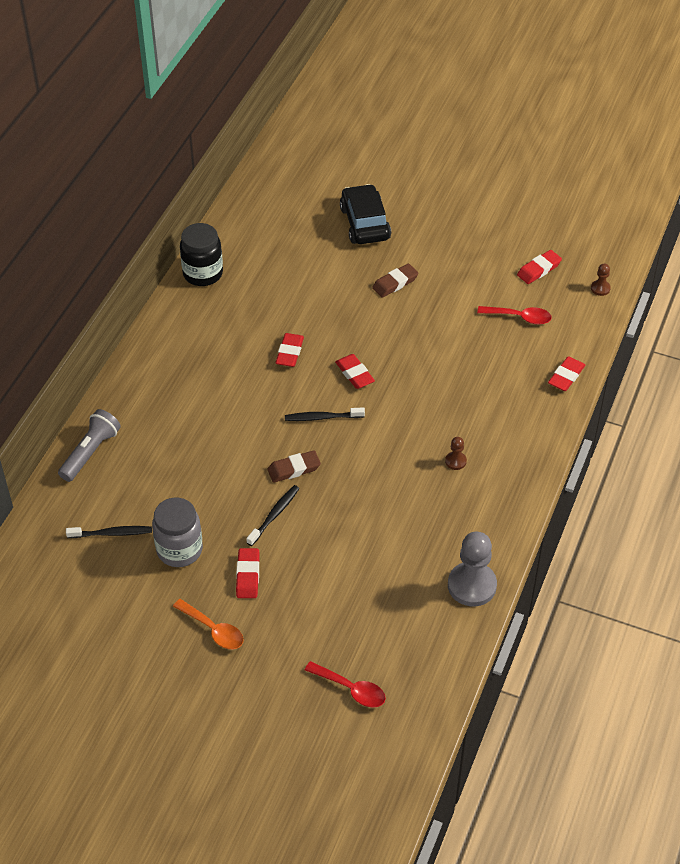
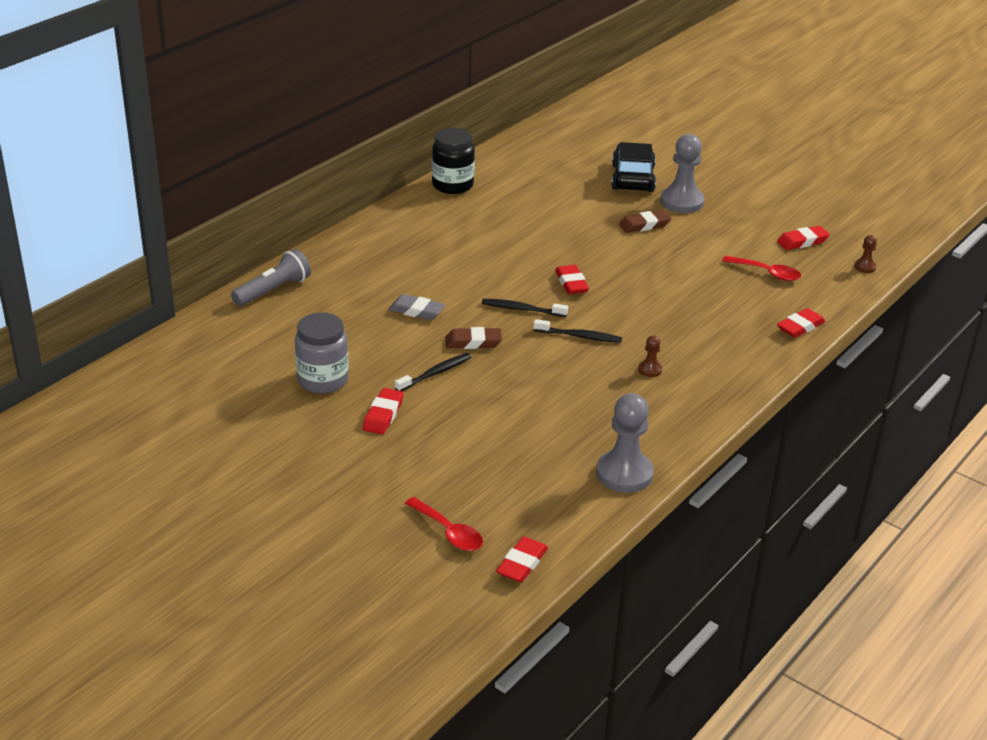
camera: 15 degrees right, 15 degrees down
black toothbrush [66,526,152,538] -> black toothbrush moved to [533,319,622,343]
orange spoon [173,599,244,649] -> none
red eraser [275,333,304,367] -> red eraser moved to [496,537,548,583]
none -> grey eraser [389,294,445,320]
none -> grey pawn [660,134,704,213]

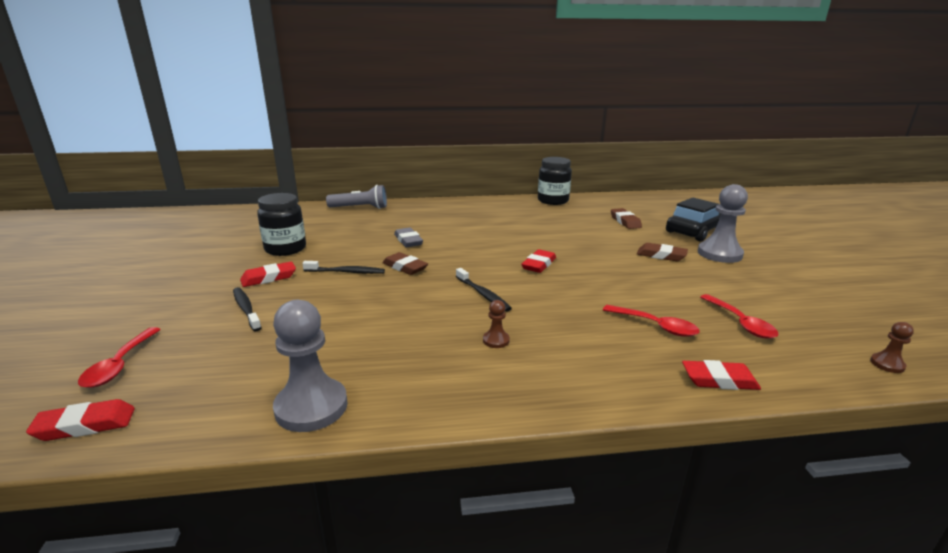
camera: 45 degrees right, 10 degrees down
grey jar [295,313,349,394] -> black jar [257,193,306,256]
black toothbrush [482,299,568,317] -> black toothbrush moved to [233,287,262,331]
red eraser [777,226,830,250] -> none
none -> red spoon [603,305,700,337]
none -> brown eraser [611,208,642,229]

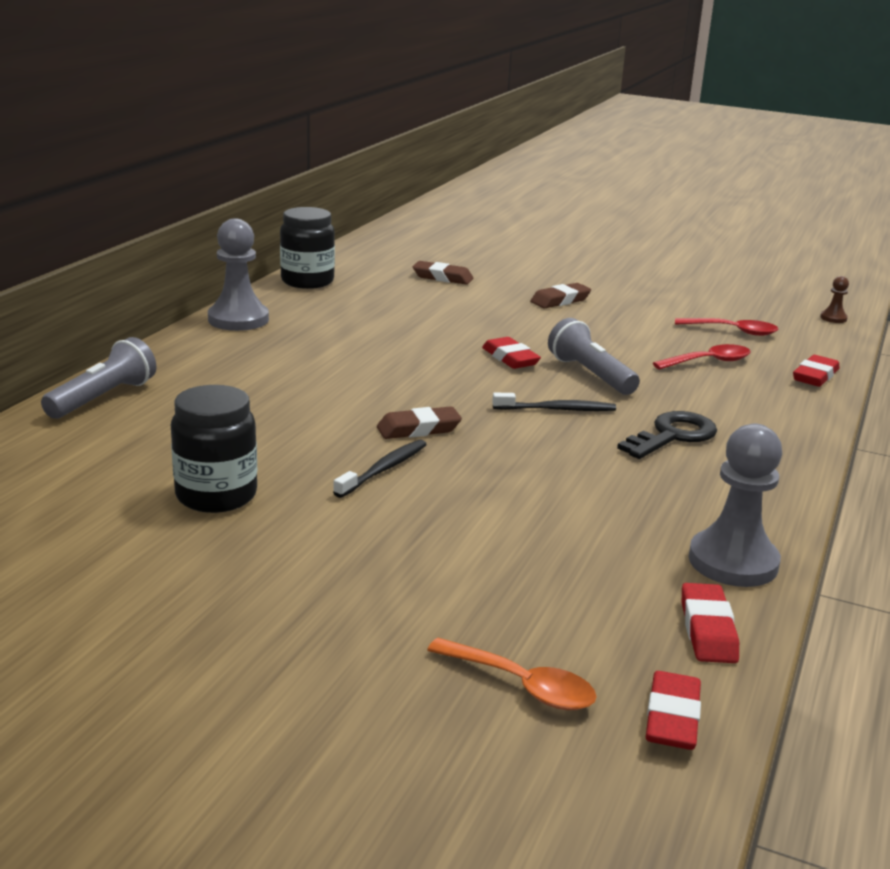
camera: 60 degrees left, 0 degrees up
red spoon [78,327,161,388] -> orange spoon [427,638,597,710]
black toothbrush [233,287,262,331] -> none
red eraser [240,262,296,287] -> red eraser moved to [682,583,739,663]
grey eraser [394,228,423,247] -> none
brown pawn [483,300,510,348] -> black key [617,411,717,459]
black car [666,198,722,242] -> none
grey pawn [698,184,748,263] -> grey pawn moved to [208,219,269,331]
none -> grey flashlight [548,318,640,395]

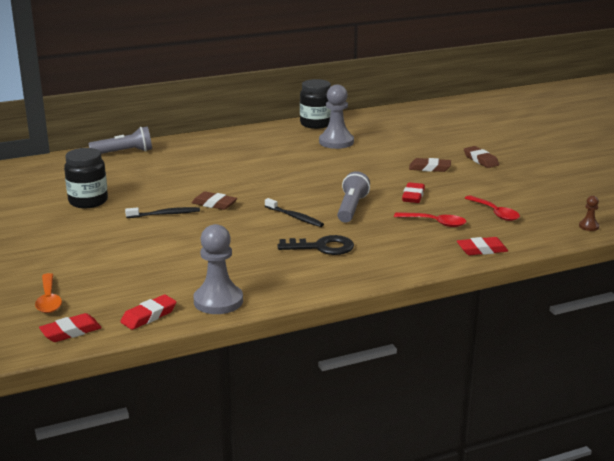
camera: 45 degrees right, 0 degrees up
grey pawn [208,219,269,331] -> grey pawn moved to [319,85,354,149]
brown eraser [413,261,474,285] -> brown eraser moved to [464,146,499,168]
red eraser [482,337,541,369] -> red eraser moved to [402,182,425,203]

